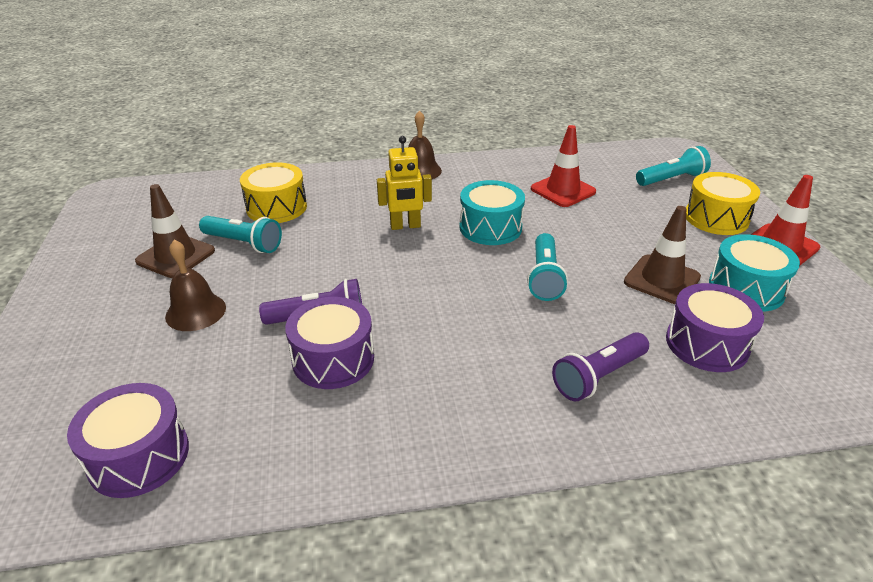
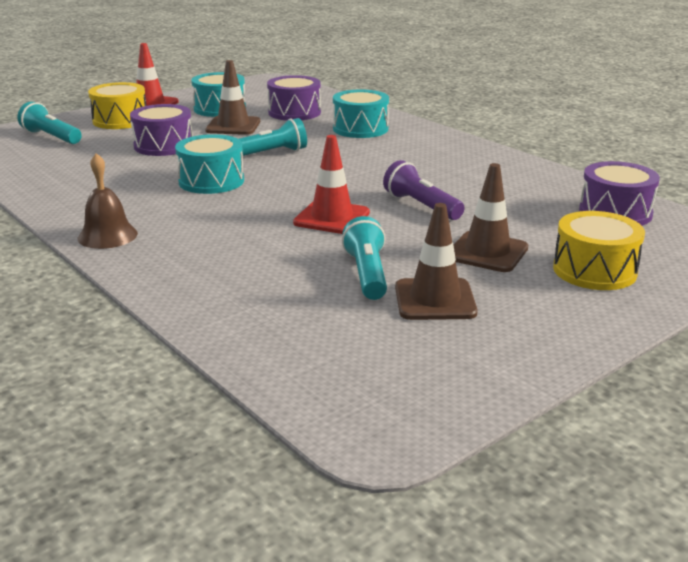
camera: 120 degrees left, 10 degrees down
brown bell [165,240,226,331] -> brown traffic cone [453,163,528,272]
yellow drum [240,162,307,223] -> yellow drum moved to [553,211,645,290]
purple drum [285,297,374,389] -> purple drum moved to [130,104,193,156]
yellow robot [377,136,432,230] -> none
red traffic cone [531,125,596,207] -> red traffic cone moved to [293,135,370,234]
purple flashlight [552,332,649,402] -> turquoise drum [333,89,389,138]

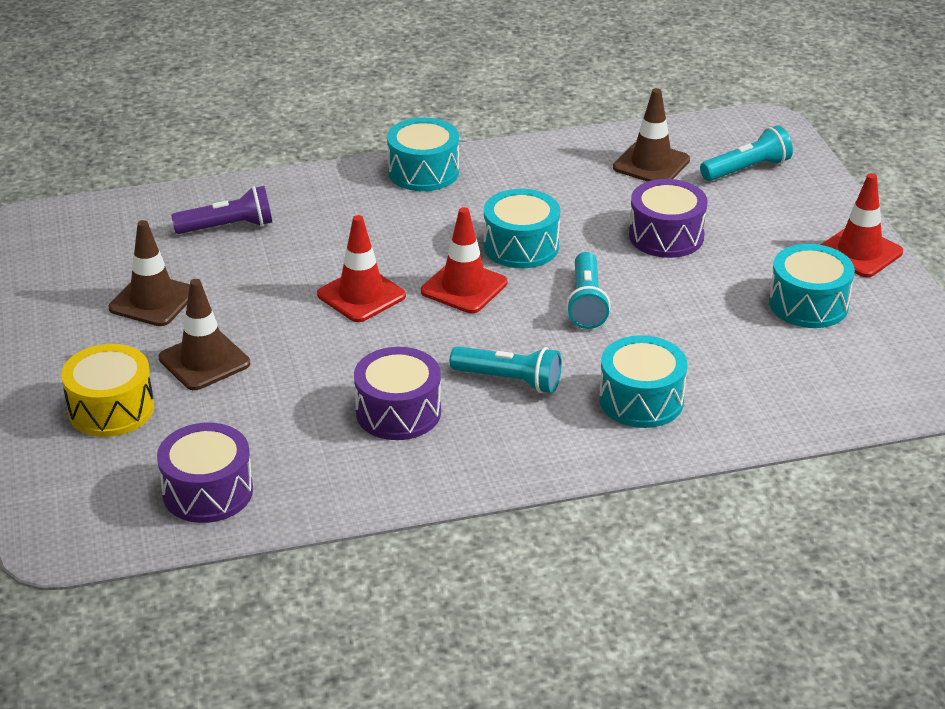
camera: 115 degrees right, 10 degrees up
brown bell [78,153,138,249] -> turquoise drum [387,118,459,191]
yellow drum [88,82,146,129] -> none
brown traffic cone [205,60,260,135] -> brown traffic cone moved to [613,88,690,182]
purple drum [267,75,321,120] -> purple drum moved to [354,347,441,440]
turquoise flashlight [342,216,387,300] -> turquoise flashlight moved to [450,346,562,393]
purple flashlight [383,160,465,220] -> purple flashlight moved to [171,186,272,234]
none -> red traffic cone [421,207,507,313]

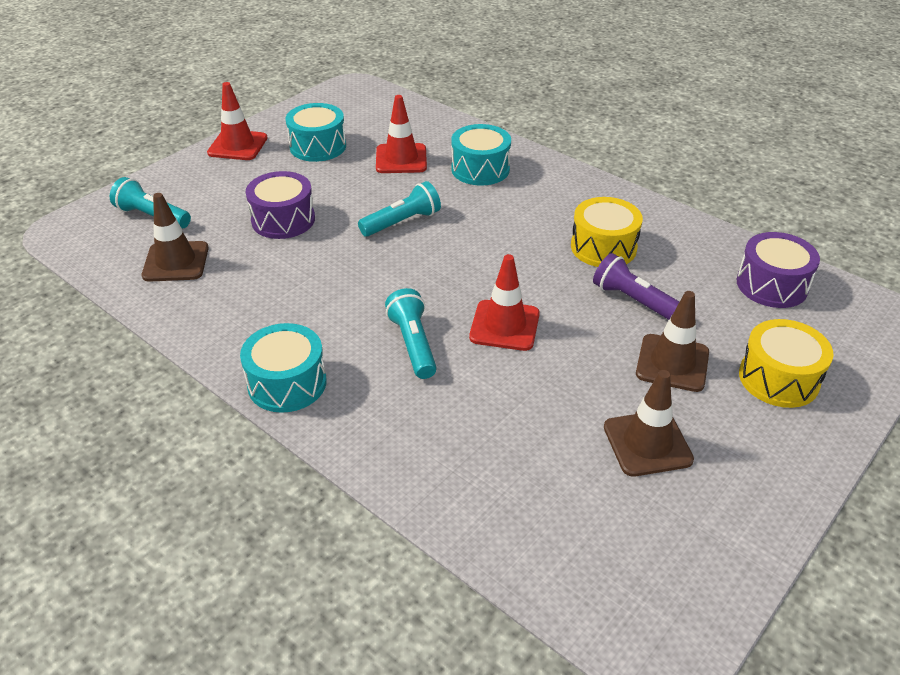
camera: 125 degrees left, 5 degrees up
purple flashlight [171,186,272,234] -> purple flashlight moved to [593,253,679,320]
purple drum [354,347,441,440] -> yellow drum [571,197,643,267]
red traffic cone [421,207,507,313] -> red traffic cone moved to [376,95,427,173]
turquoise flashlight [450,346,562,393] -> turquoise flashlight moved to [385,288,437,379]
turquoise drum [484,189,560,268] -> none

